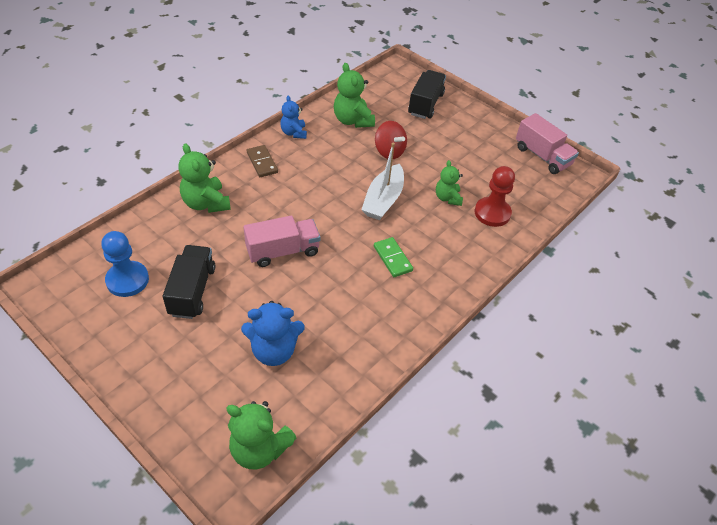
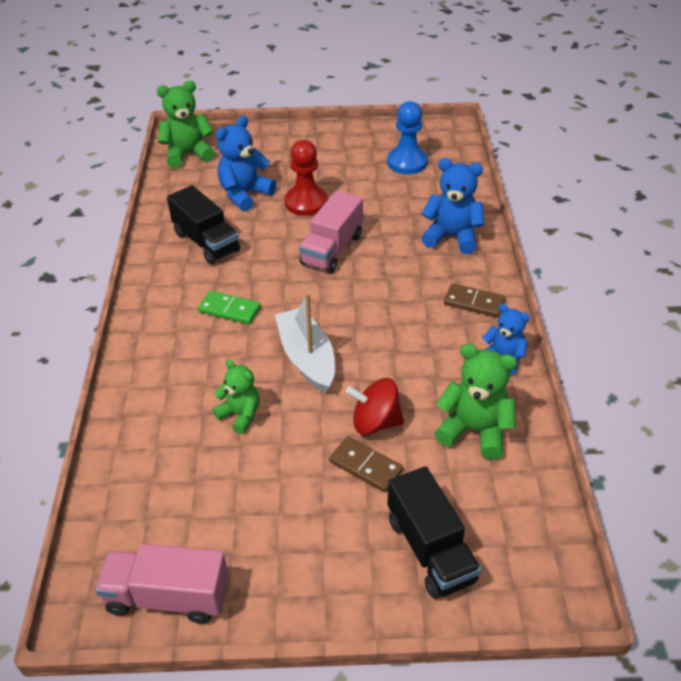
camera: 140 degrees right, 5 degrees down
black truck [162,245,215,319] -> black truck moved to [167,185,240,264]
green teddy bear [178,143,231,213] -> blue teddy bear [421,158,485,254]
red pawn [475,166,515,227] -> red pawn moved to [285,140,327,216]
none -> brown domino [329,437,403,492]

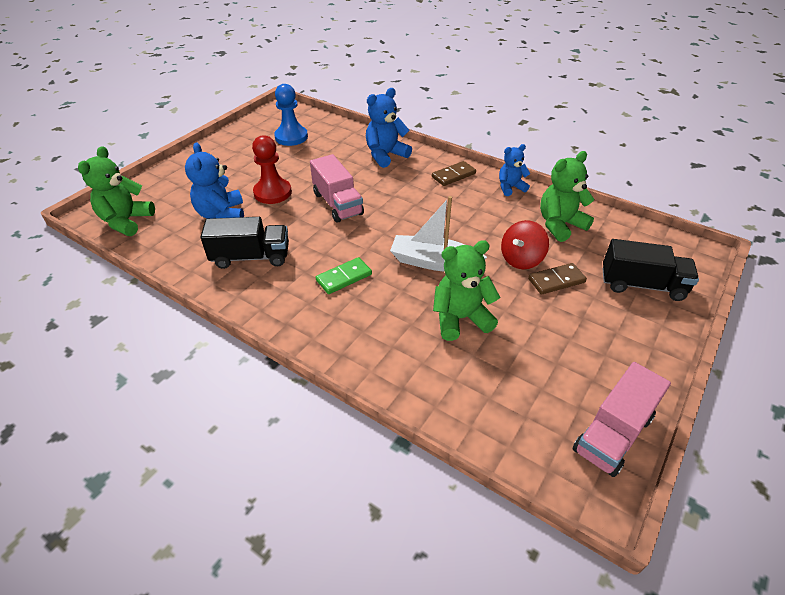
camera: 55 degrees left, 0 degrees up
green teddy bear [213,359,260,434] -> green teddy bear [433,240,500,341], size x1.56

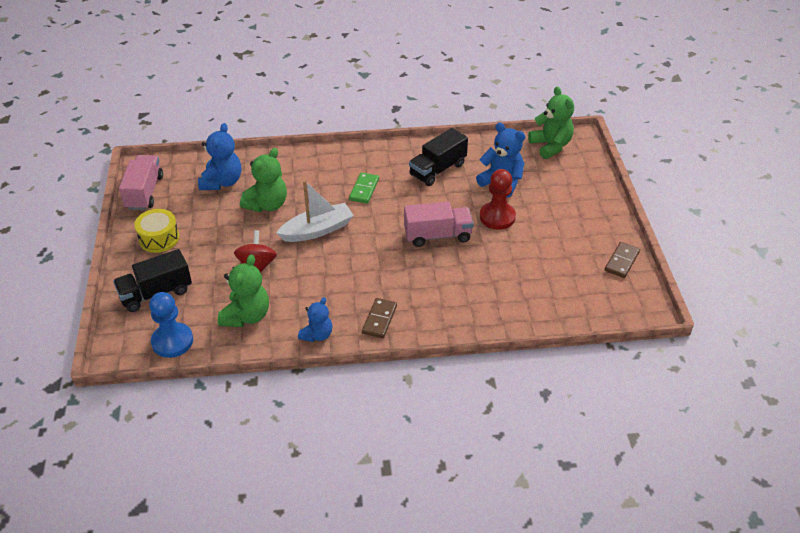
camera: 140 degrees right, 0 degrees up
blue pawn [274,84,308,146] -> blue pawn moved to [149,292,193,358]
pink truck [310,154,364,223] -> pink truck turned 150 degrees clockwise [404,202,474,247]
blue teddy bear [366,88,412,168] -> blue teddy bear moved to [198,123,241,190]
brown domino [528,263,587,295] -> brown domino moved to [605,242,640,278]
none -> yellow drum [134,209,179,253]

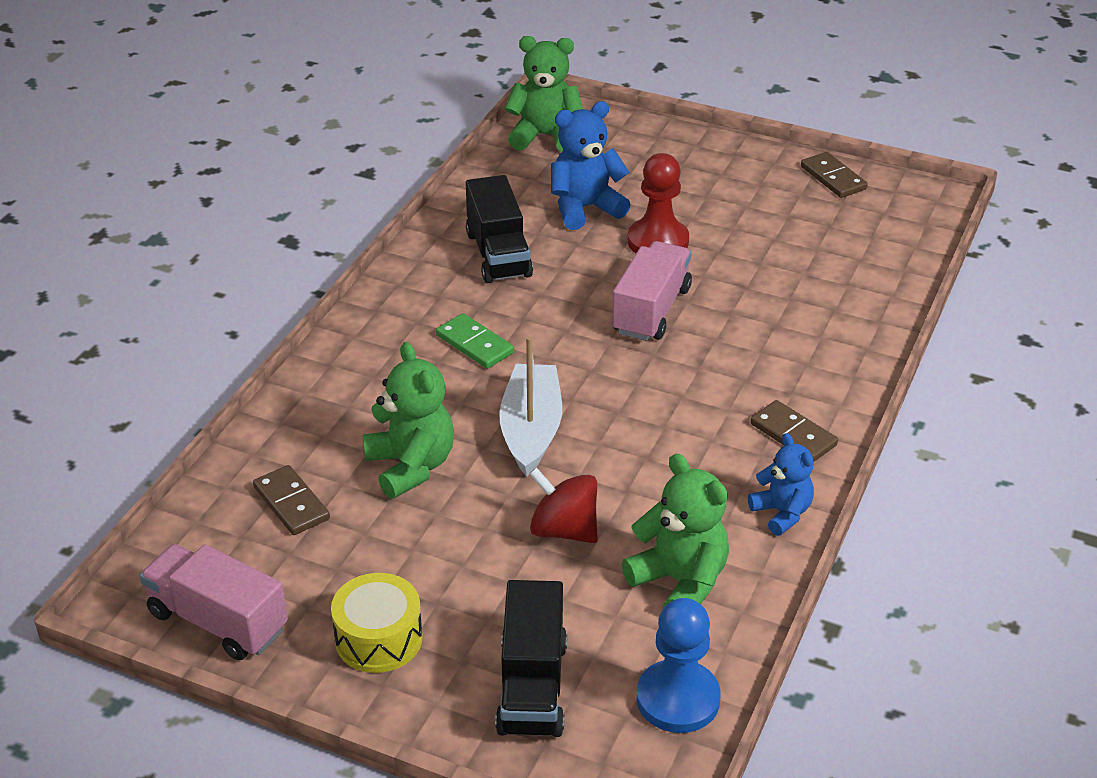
camera: 60 degrees left, 5 degrees down
blue teddy bear [198,123,241,190] -> brown domino [253,465,330,535]

